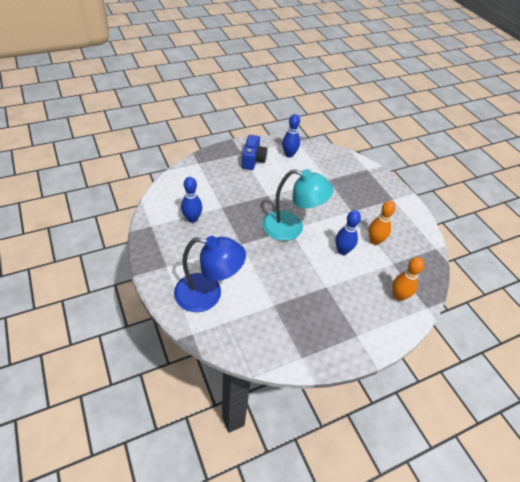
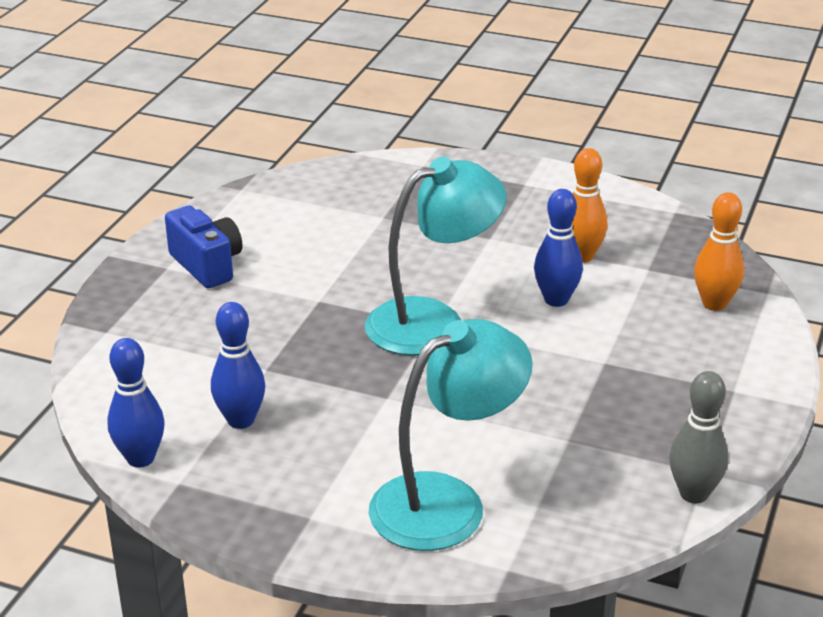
camera: 40 degrees left, 15 degrees down
blue lamp [174,236,246,312] -> turquoise lamp [369,319,533,551]
blue bowling pin [282,114,300,158] -> blue bowling pin moved to [107,338,165,467]
none -> grey bowling pin [669,371,729,504]

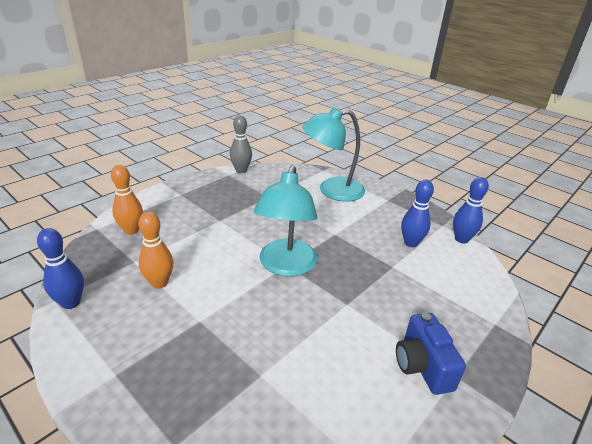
camera: 160 degrees left, 0 degrees up
turquoise lamp [365,157,507,356] -> turquoise lamp turned 75 degrees counterclockwise [254,165,317,277]
blue bowling pin [534,189,583,307] -> blue bowling pin moved to [37,228,84,309]

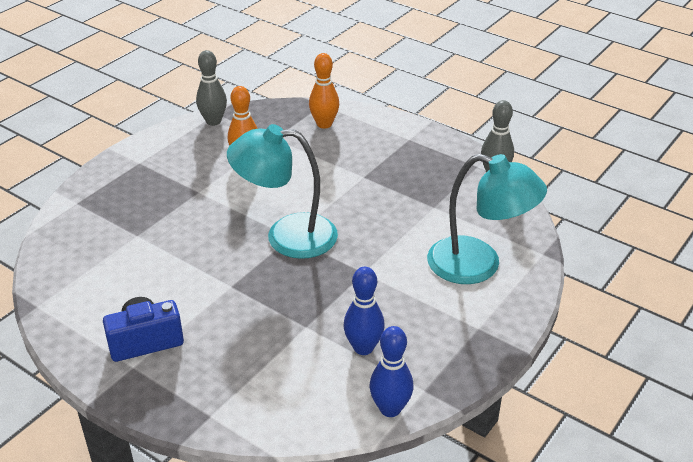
camera: 85 degrees right, 5 degrees up
blue bowling pin [37,228,84,309] -> grey bowling pin [196,50,227,126]
turquoise lamp [302,107,365,202] -> turquoise lamp turned 135 degrees clockwise [427,154,547,284]

